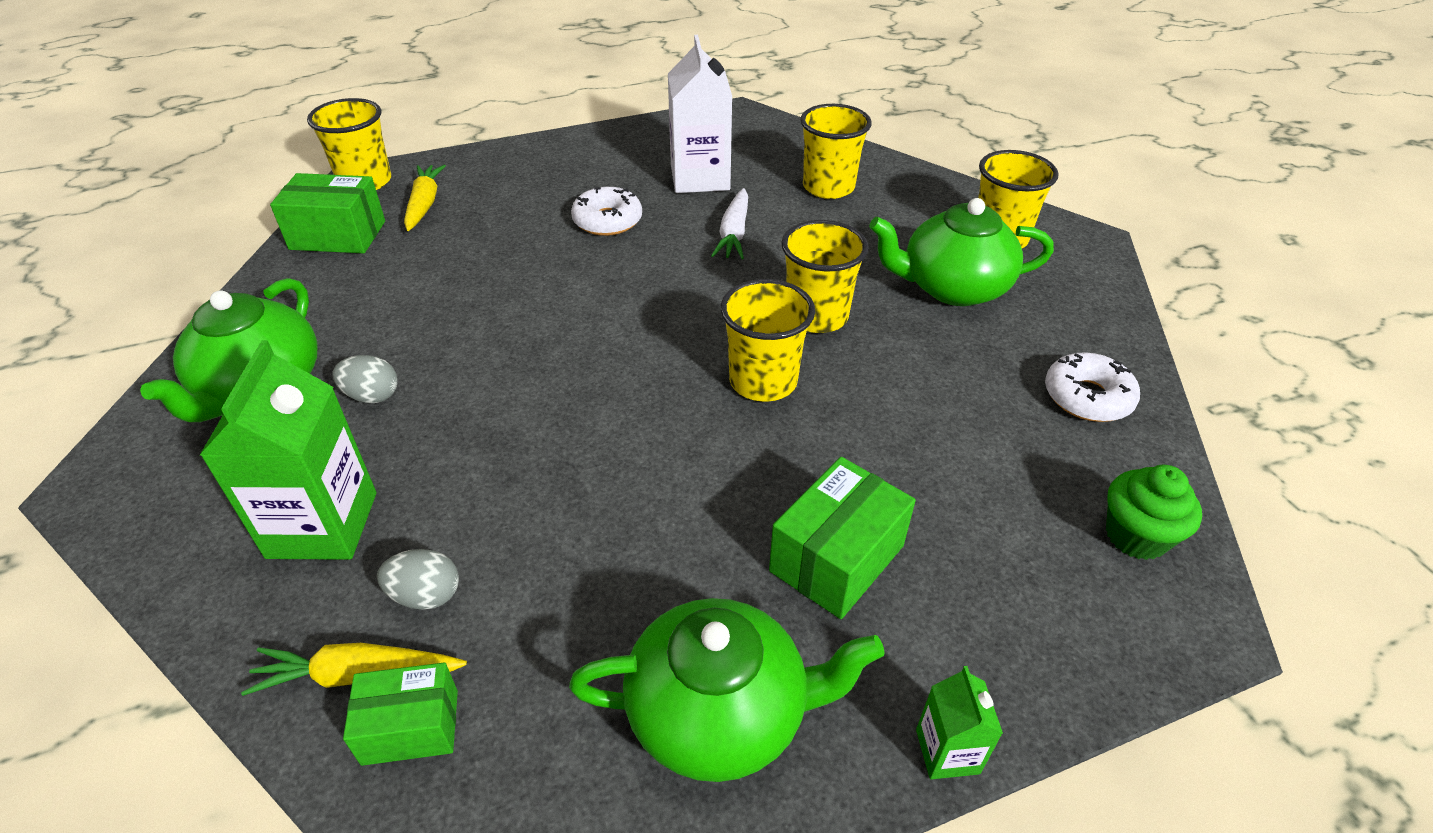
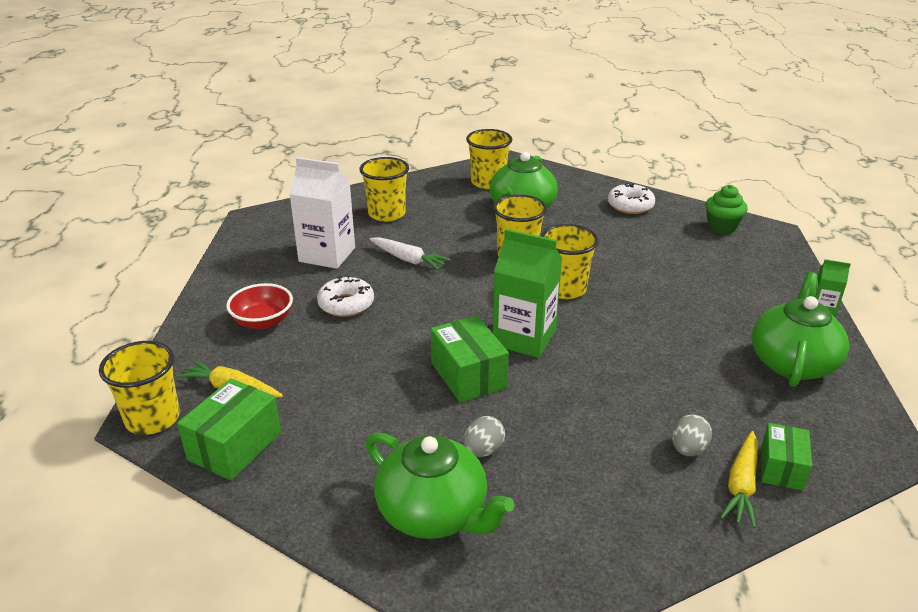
camera: 65 degrees left, 10 degrees down
green carton [200,340,376,560] -> green carton moved to [493,229,562,358]
green box [769,457,916,619] -> green box moved to [431,315,509,403]
none -> red bowl [226,283,293,329]

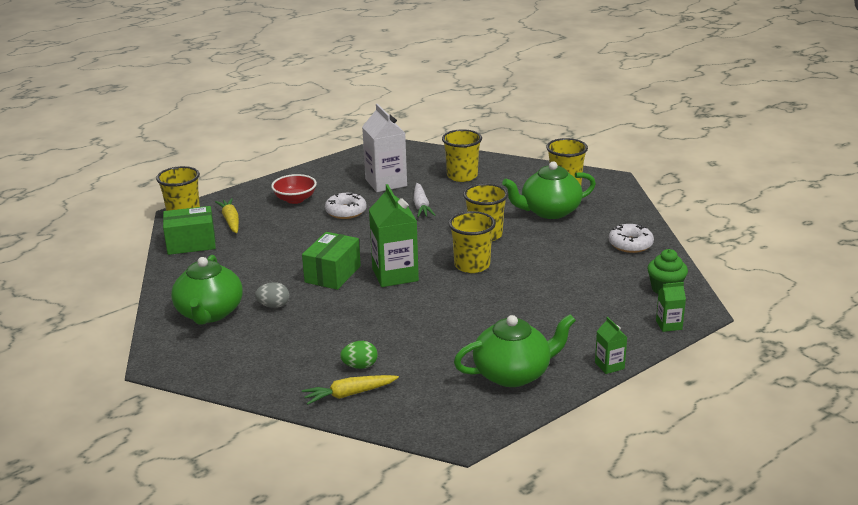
camera: 50 degrees right, 5 degrees down
grey egg [672,414,712,456] -> green egg [340,341,378,369]
green box [761,423,812,491] -> none
none -> green carton [656,282,686,332]

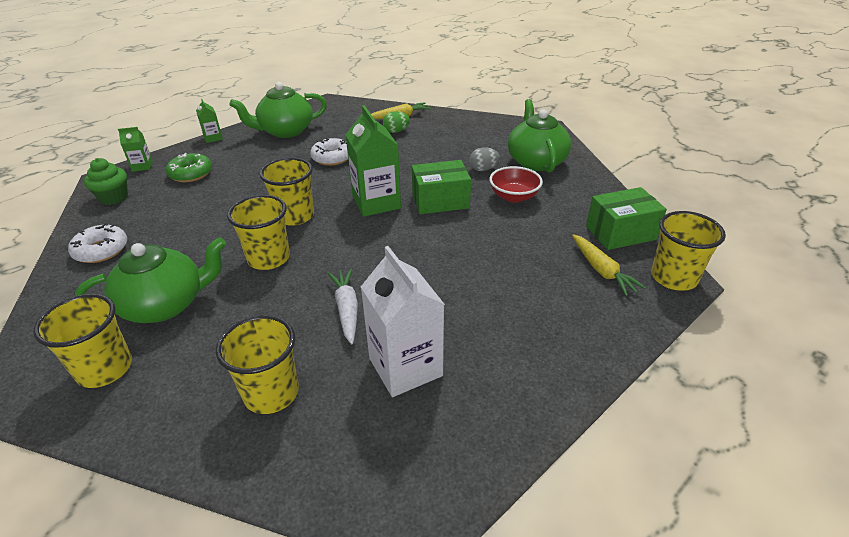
camera: 175 degrees right, 10 degrees up
red bowl [271,174,317,204] -> red bowl moved to [489,166,543,203]
green box [302,232,361,290] -> green box turned 60 degrees clockwise [412,160,471,214]
white donut [325,192,366,219] -> white donut moved to [310,138,348,166]
none -> green donut [166,153,212,182]

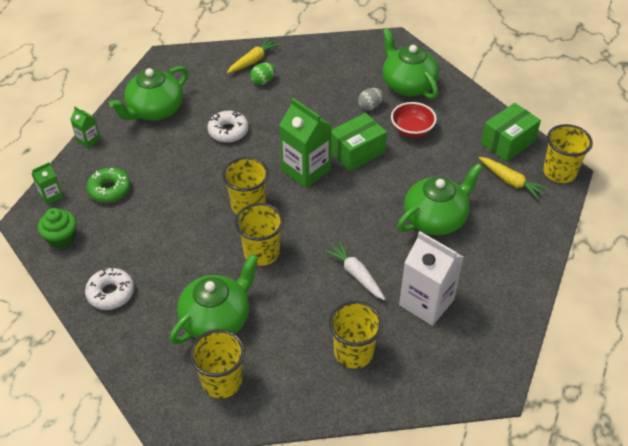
camera: 25 degrees left, 10 degrees up
none -> green teapot [397,163,483,235]

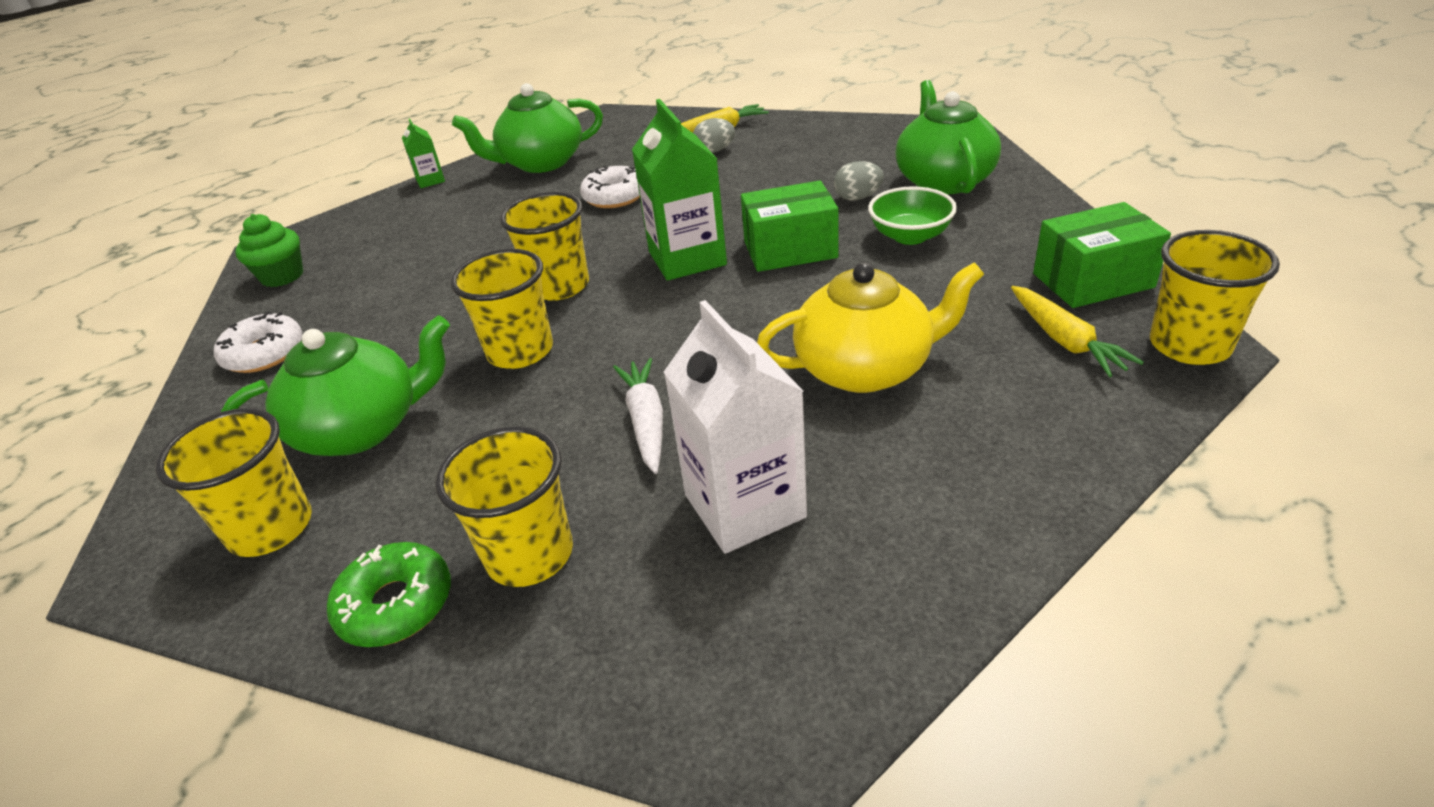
camera: 30 degrees right, 10 degrees down
green carton [31,162,63,205] -> none
green donut [86,168,131,203] -> green donut moved to [327,542,451,647]
green egg [250,63,275,85] -> grey egg [693,118,735,153]
red bowl [391,102,437,137] -> green bowl [868,186,957,245]
green teapot [397,163,483,235] -> yellow teapot [757,262,984,393]

